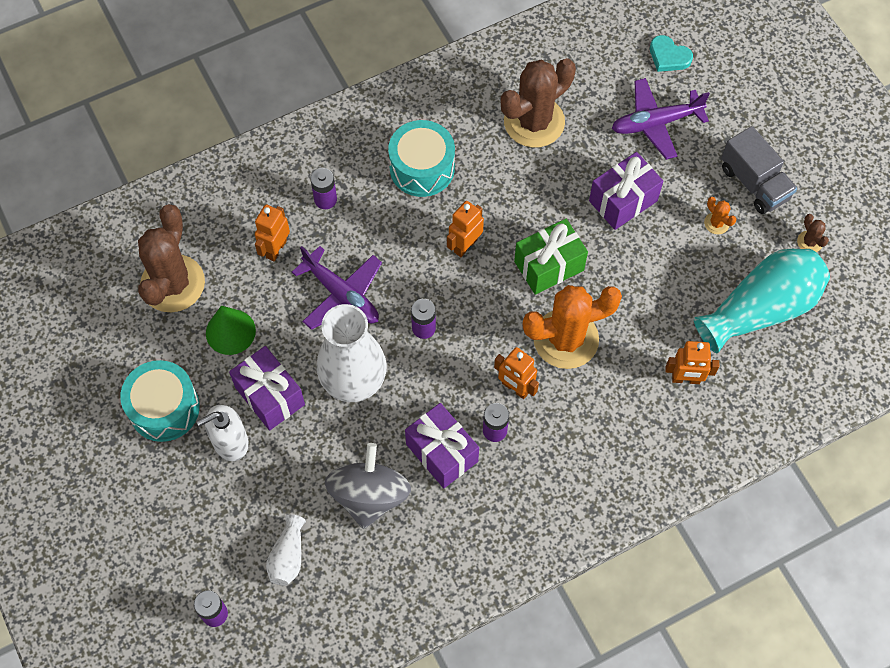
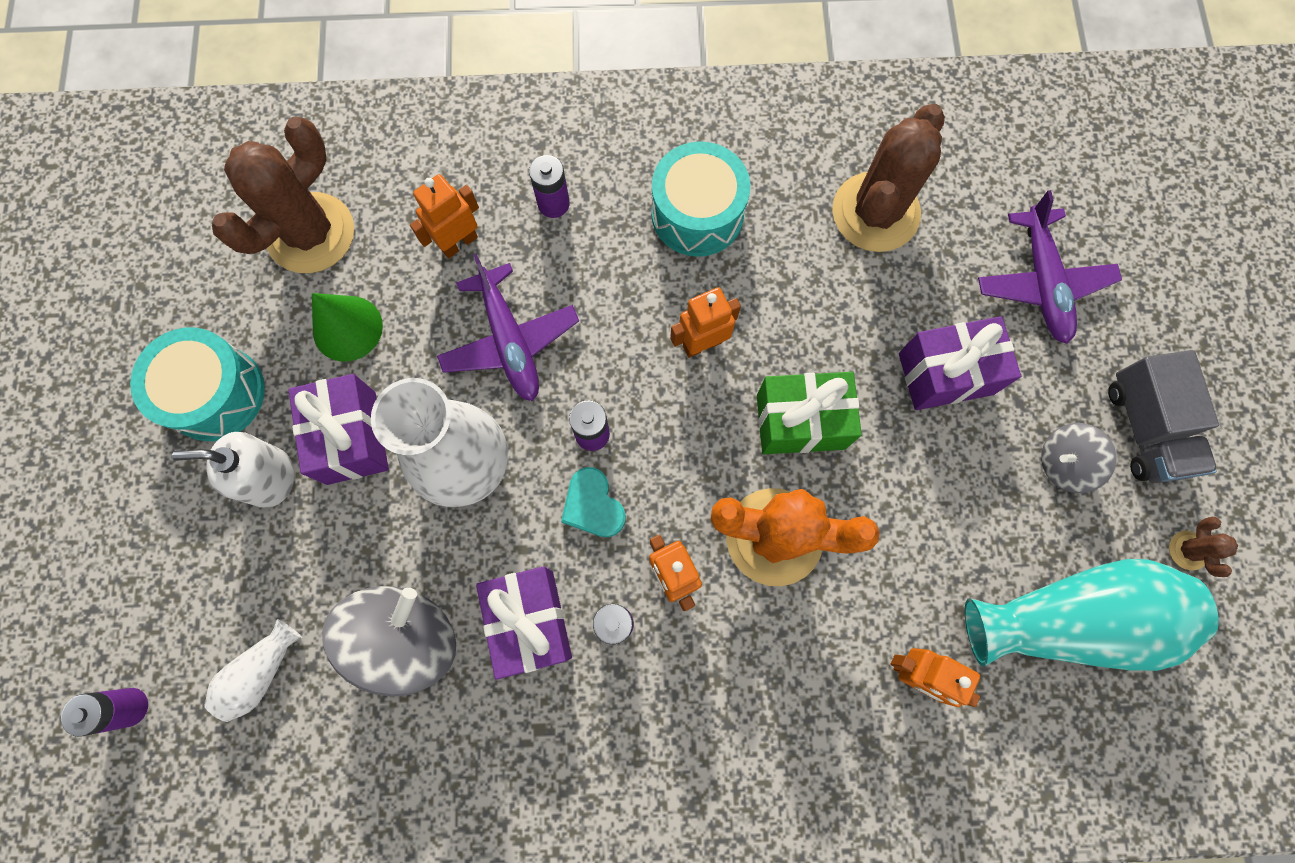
camera: 25 degrees right, 10 degrees up
brown cactus [501,58,576,147] -> brown cactus turned 45 degrees counterclockwise [832,104,945,252]
purple plane [612,78,710,160] -> purple plane turned 105 degrees counterclockwise [978,190,1122,344]
turquoise heart [650,35,693,72] -> turquoise heart moved to [561,467,626,537]
orange cactus [704,197,736,234] -> grey spinning top [1041,423,1116,493]

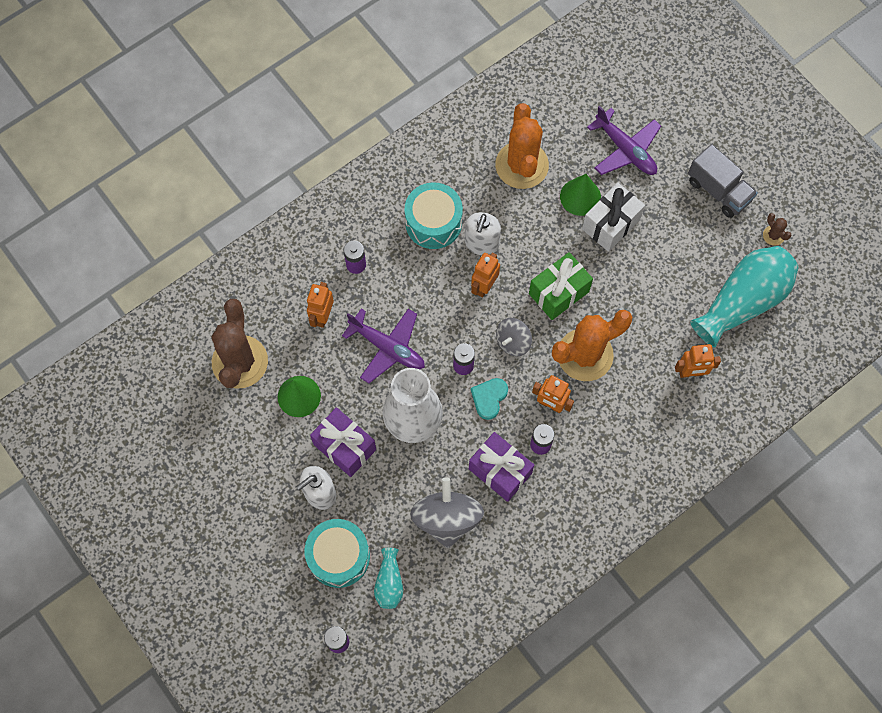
camera: 35 degrees left, 5 degrees down
turquoise drum [130,327,265,441] -> turquoise drum moved to [305,519,370,588]
white vase [204,619,302,722] -> turquoise vase [374,548,403,609]
turquoise heart [561,467,626,537] -> turquoise heart turned 90 degrees clockwise [471,378,508,420]
brown cactus [832,104,945,252] -> orange cactus [495,103,549,189]
purple gift [899,316,1021,410] -> white gift [582,183,645,252]
grey spinning top [1041,423,1116,493] -> grey spinning top moved to [496,318,532,356]
none -> white soap dispenser [465,212,501,255]
none -> green cone [560,174,601,216]

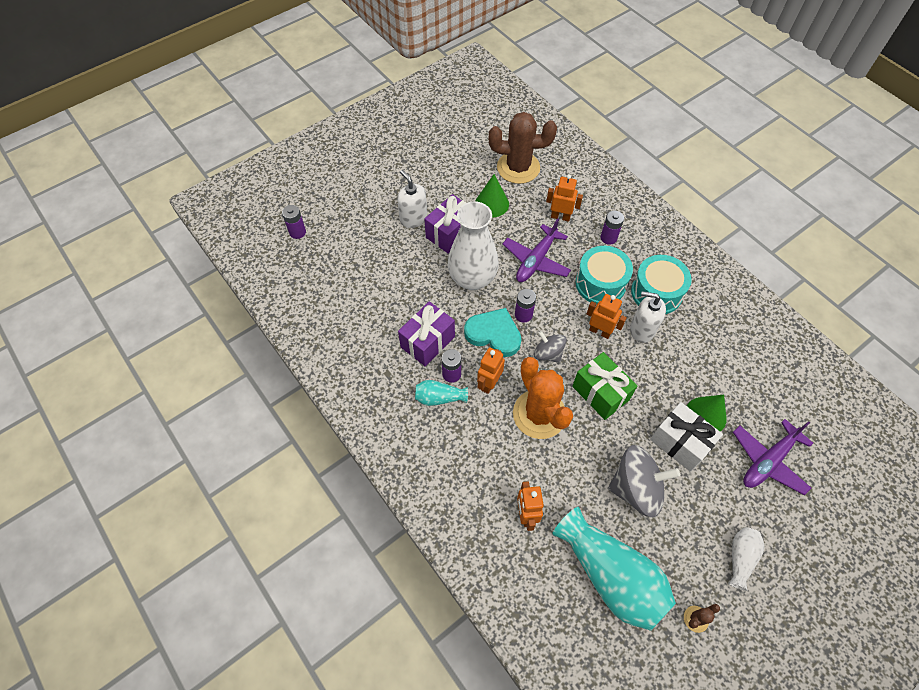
camera: 90 degrees right, 10 degrees down
turquoise drum [305,519,370,588] -> turquoise drum moved to [576,246,633,304]
turquoise vase [374,548,403,609] -> turquoise vase moved to [415,380,468,406]
grey spinning top [410,477,484,548] -> grey spinning top moved to [608,445,680,517]
turquoise heart [471,378,508,420] -> turquoise heart [464,308,522,357], size x1.54
orange cactus [495,103,549,189] -> none
grey truck [688,144,758,218] -> white vase [728,527,765,591]

